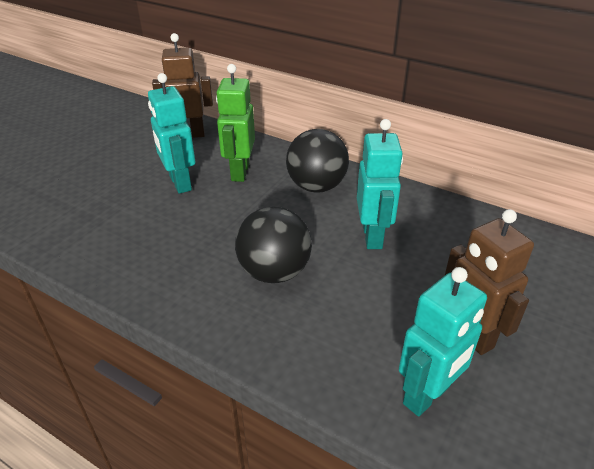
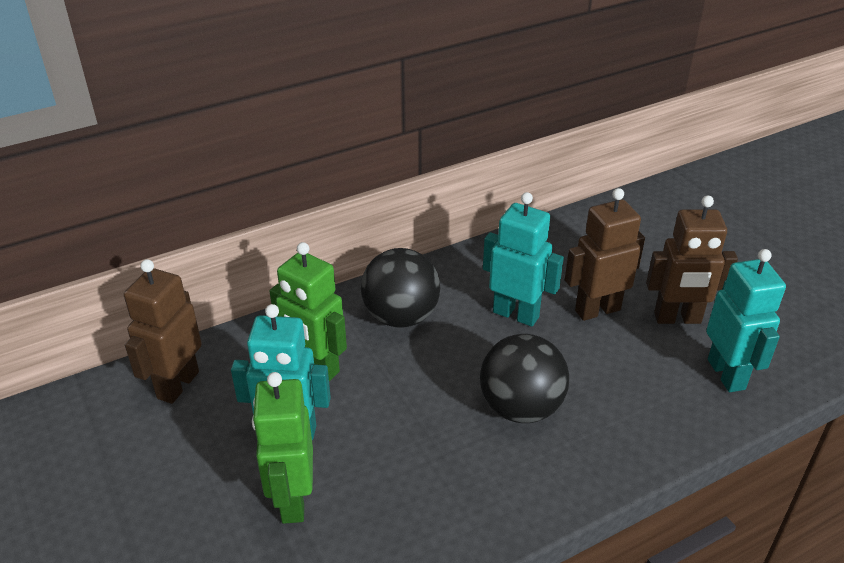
camera: 60 degrees left, 0 degrees up
none -> green robot [252,372,313,524]
none -> brown robot [565,188,645,321]

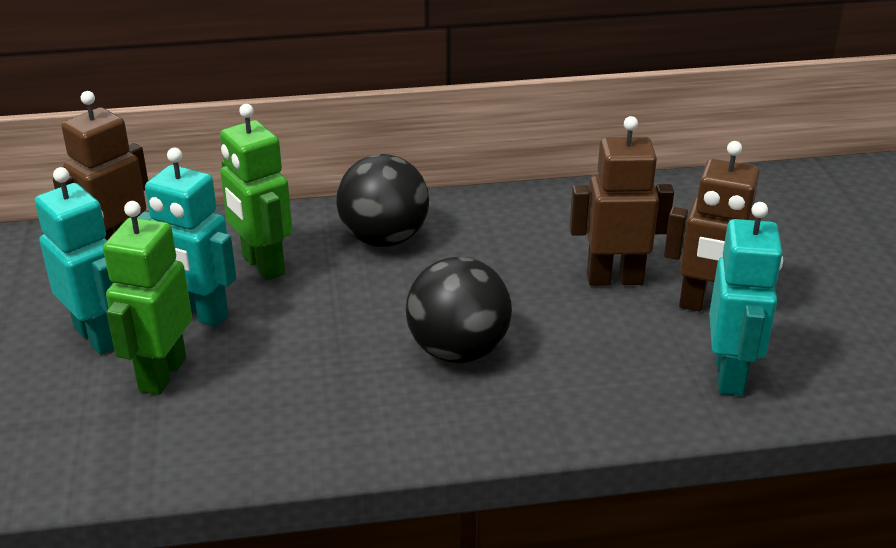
camera: 20 degrees right, 5 degrees down
turquoise robot [483,192,564,327] -> turquoise robot moved to [35,167,114,355]

